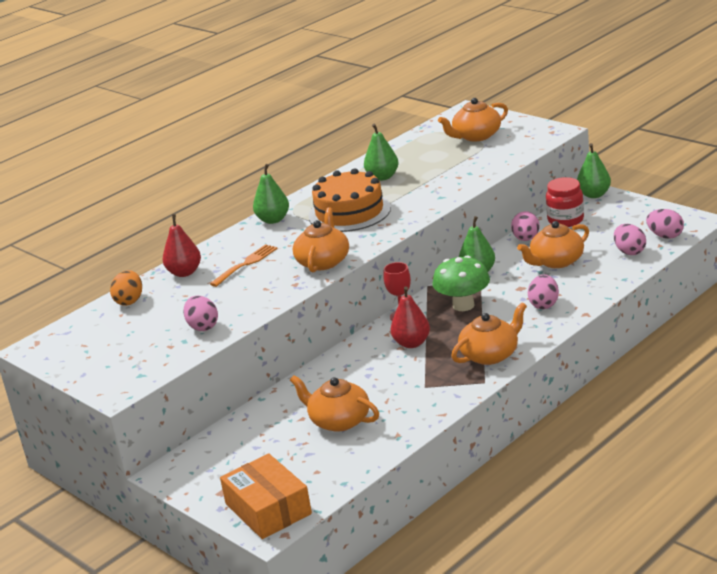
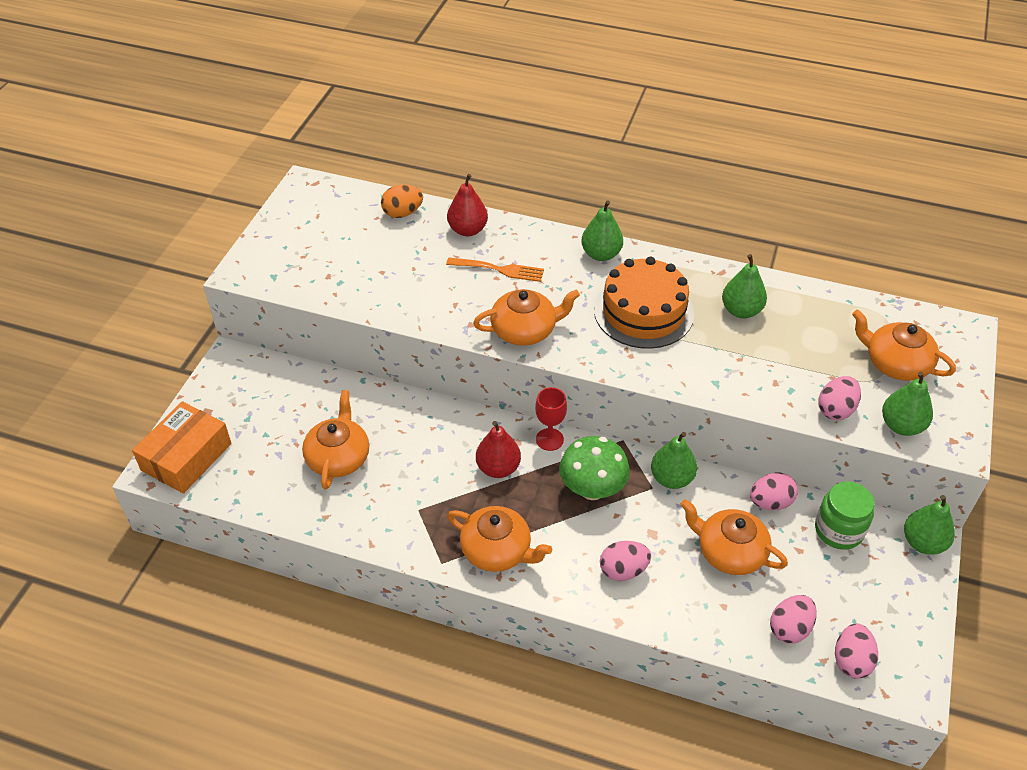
camera: 60 degrees right, 20 degrees up
pink egg [184,296,218,331] -> pink egg moved to [818,376,861,420]
red jar [546,177,584,227] -> green jar [815,481,875,549]
none -> green pear [882,371,933,436]

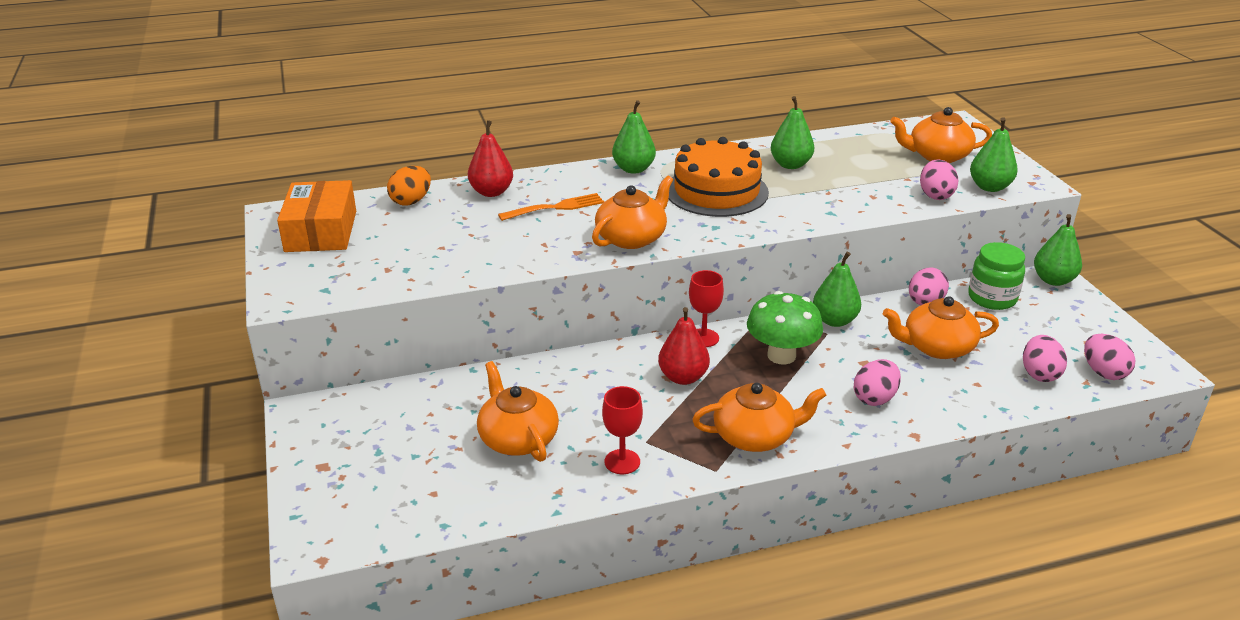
camera: 35 degrees left, 15 degrees down
orange box [132,401,231,494] -> orange box moved to [277,180,356,252]
none -> red goblet [602,386,643,474]

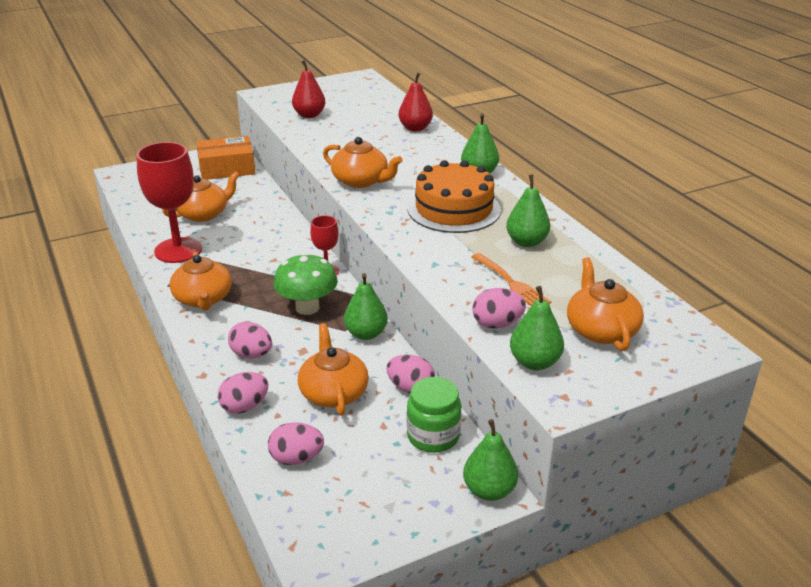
camera: 80 degrees right, 0 degrees up
orange box [277,180,356,252] -> orange box moved to [196,136,255,180]
orange egg [387,166,431,205] -> none
orange fork [498,193,604,221] -> orange fork moved to [471,253,551,306]
red goblet [602,386,643,474] -> red goblet [136,142,202,263], size x1.94
red pear [658,307,710,385] -> red pear moved to [292,60,325,118]
pink egg [1084,334,1136,380] -> pink egg moved to [218,372,268,414]

